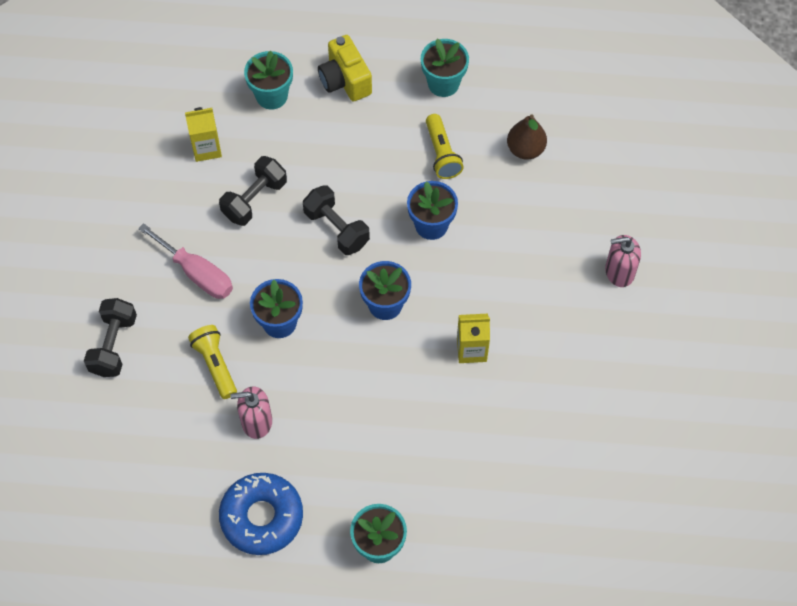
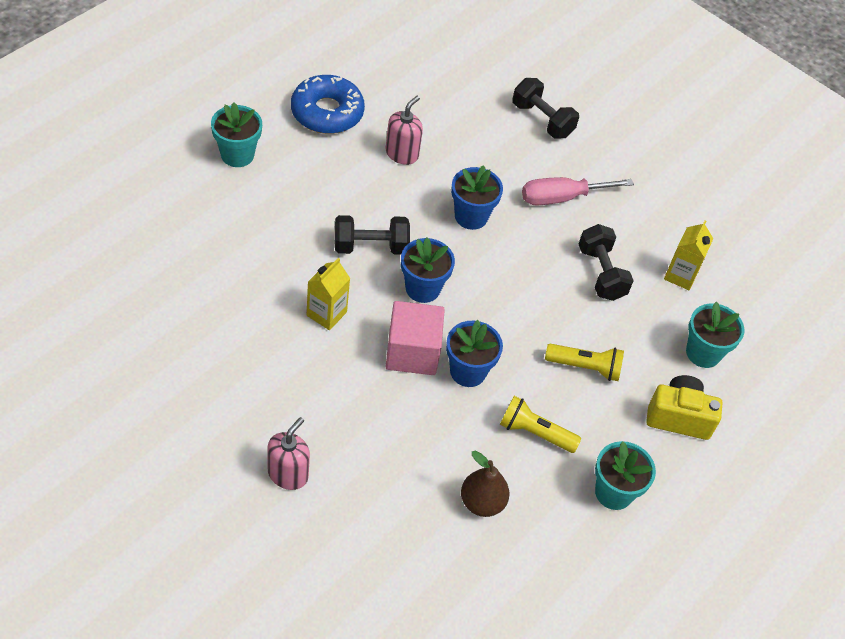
camera: 120 degrees right, 10 degrees down
yellow flashlight [188,325,237,399] -> yellow flashlight moved to [545,344,624,381]
black dumbbell [303,185,370,255] -> black dumbbell moved to [335,215,410,255]
none -> pink cube [385,301,445,375]

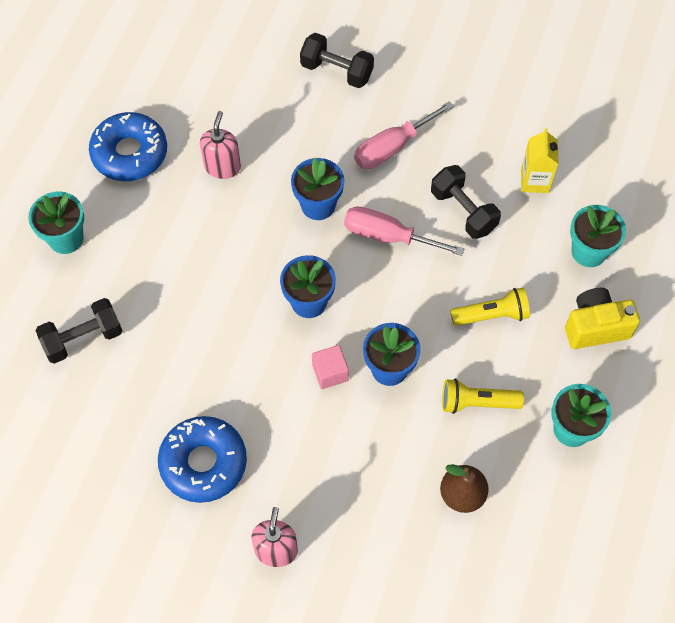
camera: 15 degrees left, 10 degrees up
yellow carton [307,258,350,330] -> none
black dumbbell [335,215,410,255] -> black dumbbell moved to [36,298,123,364]
pink cube [385,301,445,375] -> pink cube [312,345,349,389], size x0.57
none -> blue donut [158,416,247,503]
none -> pink screwdriver [344,207,464,256]

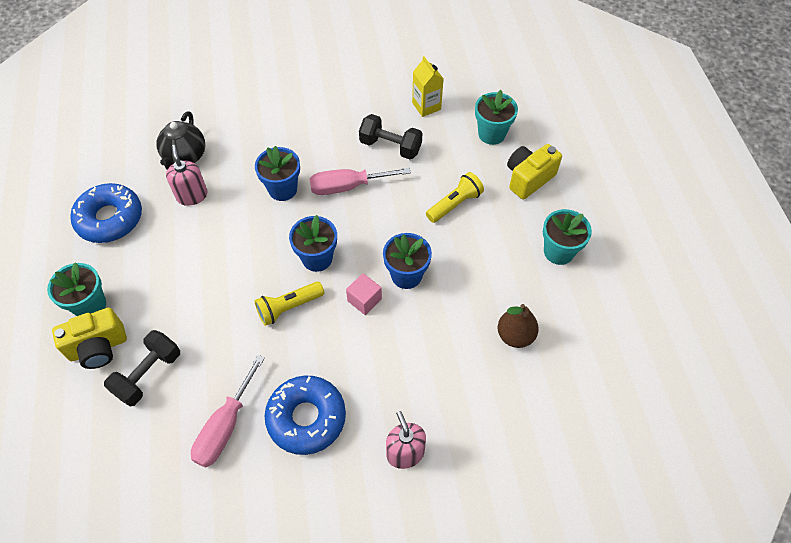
camera: 30 degrees left, 5 degrees down
black dumbbell [300,33,374,88] -> none
pink screwdriver [354,101,454,169] -> pink screwdriver moved to [191,355,265,467]
yellow flashlight [442,379,524,414] -> yellow flashlight moved to [255,282,324,326]
none -> yellow camera [52,308,127,369]
none -> black teapot [156,111,205,170]

